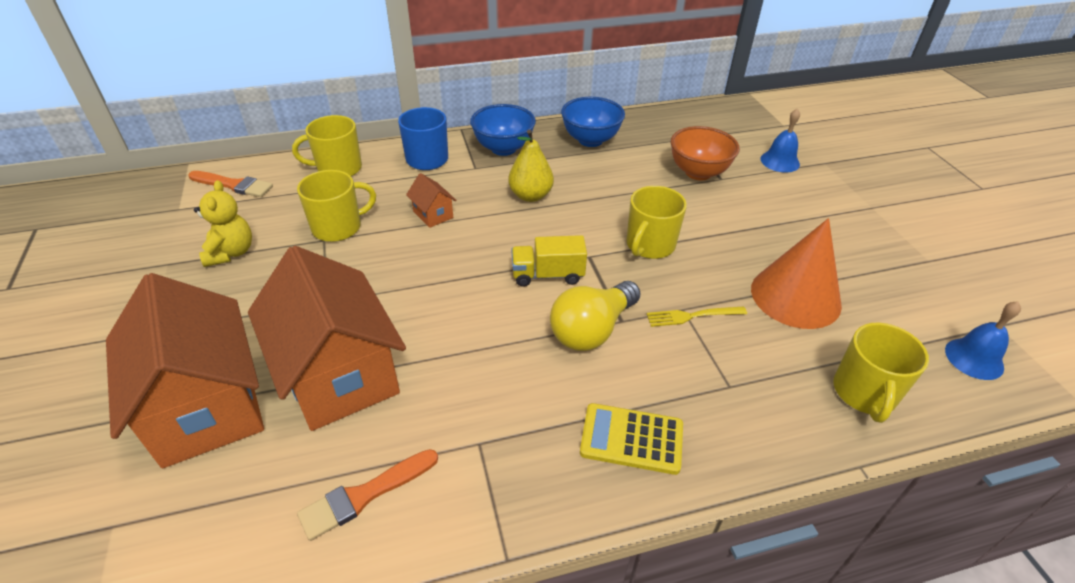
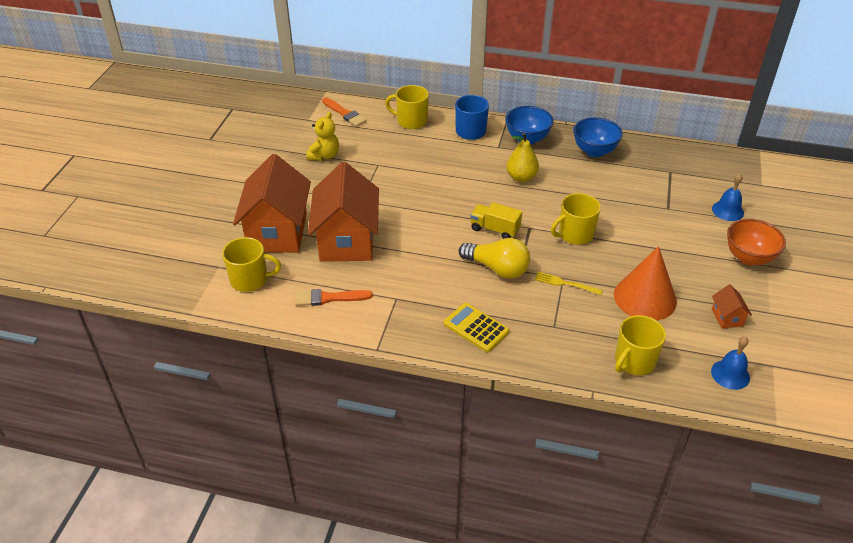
camera: 30 degrees right, 0 degrees up
yellow mug [297,170,376,242] -> yellow mug moved to [222,237,281,292]
orange house [406,173,456,228] -> orange house moved to [712,284,752,329]
yellow light bulb [550,281,641,351] -> yellow light bulb turned 135 degrees counterclockwise [459,238,530,279]
orange bowl [671,126,740,180] -> orange bowl moved to [727,219,786,266]

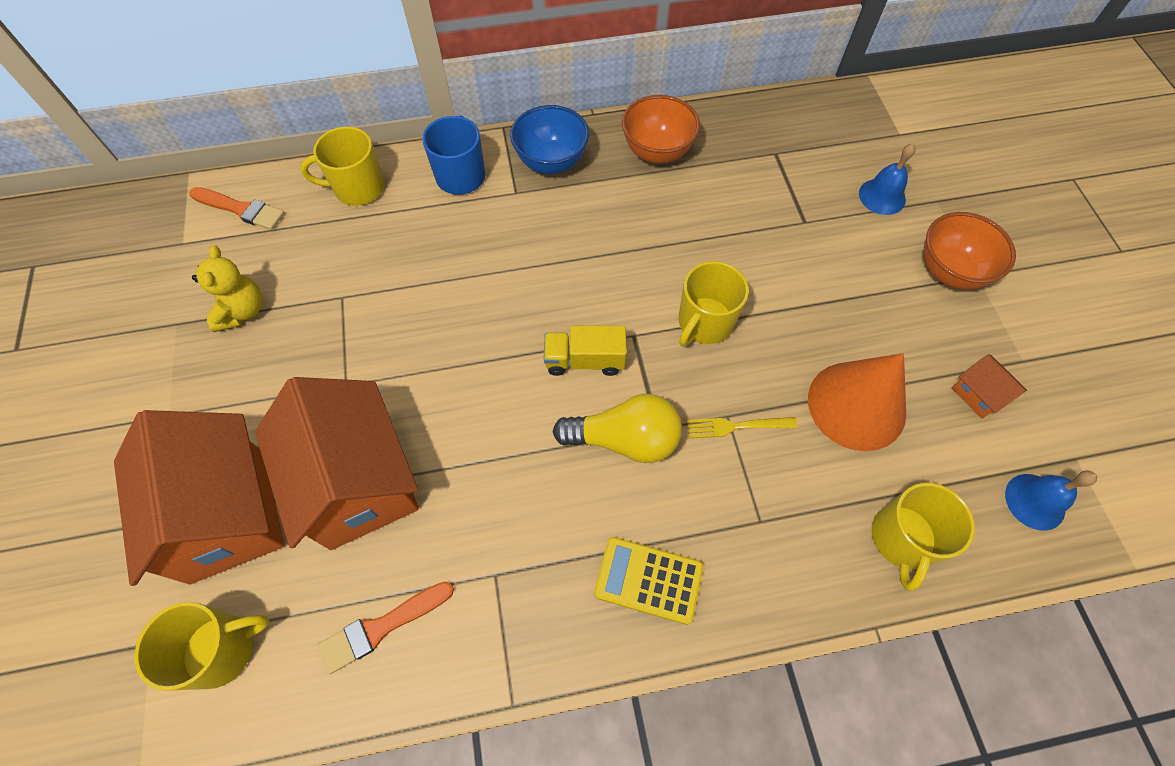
camera: 25 degrees left, 20 degrees up
yellow pear [506,133,539,182] -> none
blue bowl [573,117,623,157] -> orange bowl [622,95,700,163]

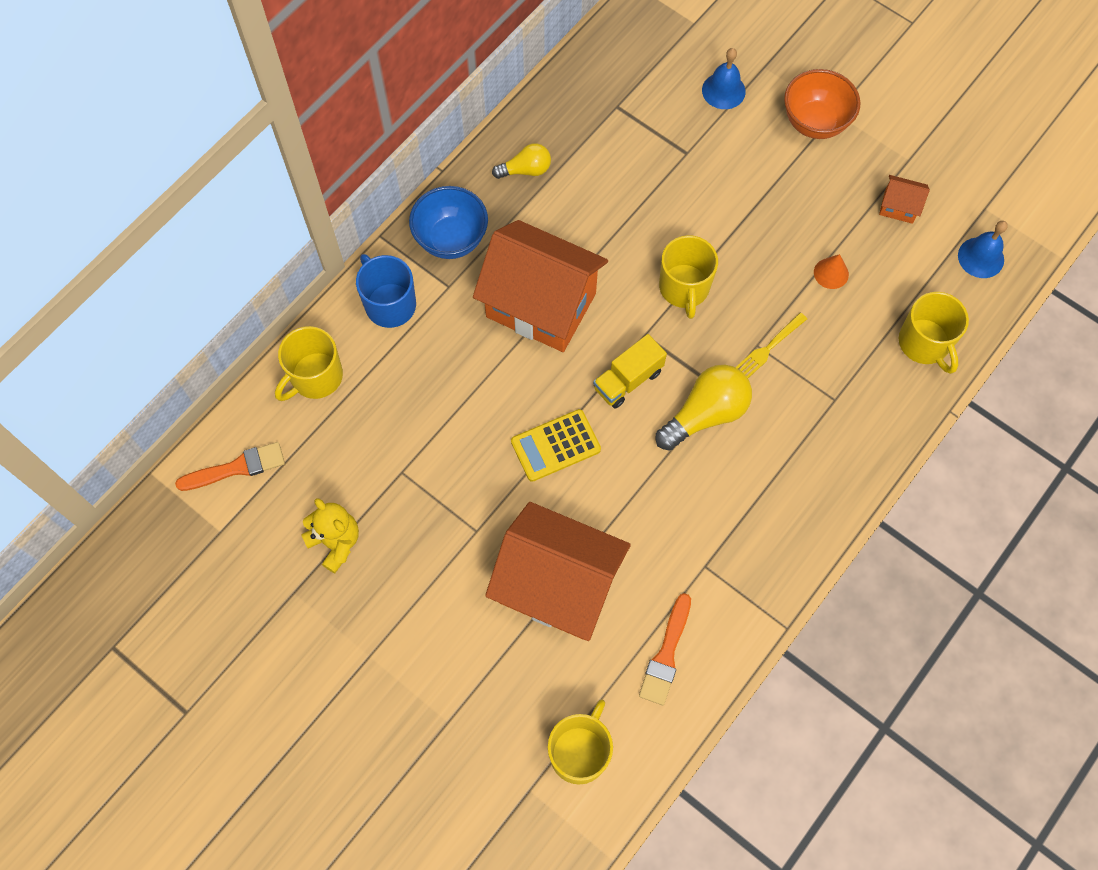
camera: 40 degrees left, 5 degrees up
orange house [114,410,285,586] -> orange house moved to [473,220,608,352]
yellow calculator [594,537,703,625] -> yellow calculator moved to [511,409,601,482]
orange bowl [622,95,700,163] -> yellow light bulb [492,143,551,179]
orange cone [808,353,906,451] -> orange cone [814,254,849,289], size x0.42

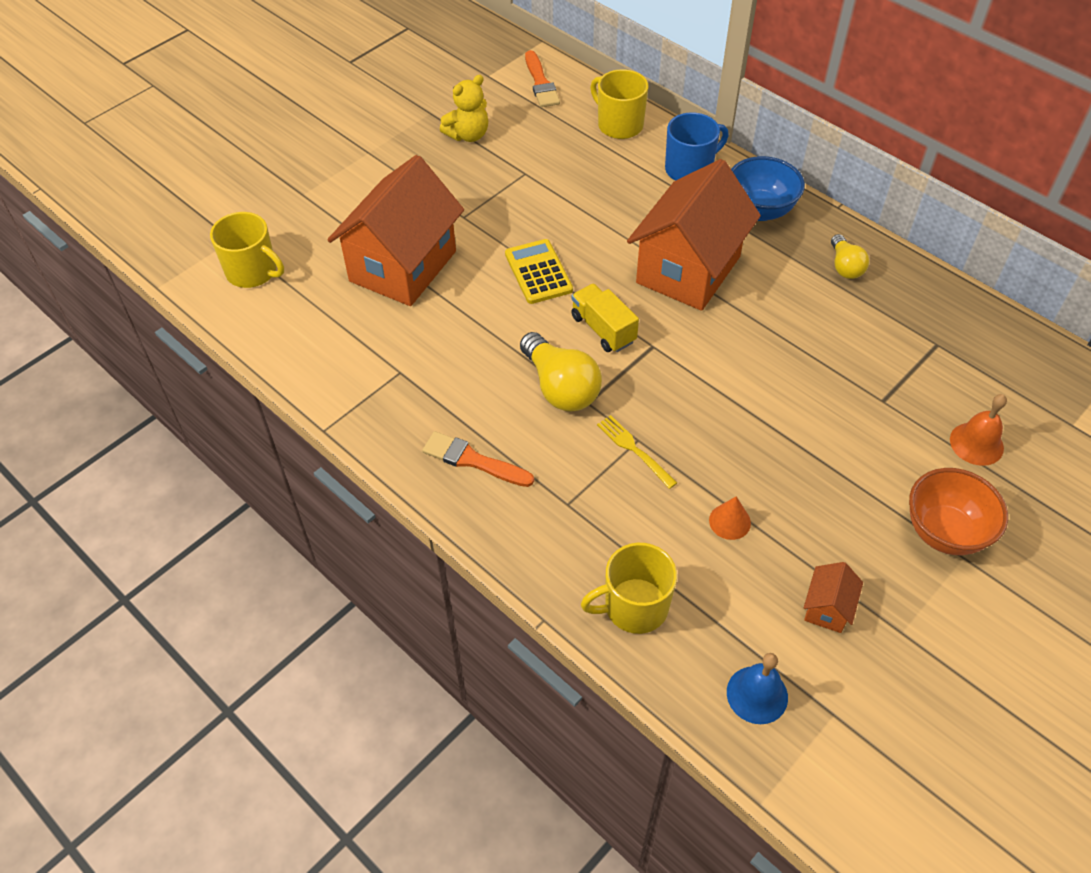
camera: 95 degrees right, 15 degrees down
orange brush [639,593,691,705] -> orange brush moved to [422,431,534,487]
yellow mug [659,235,718,319] -> none
blue bell [702,48,746,109] -> orange bell [950,394,1007,466]

